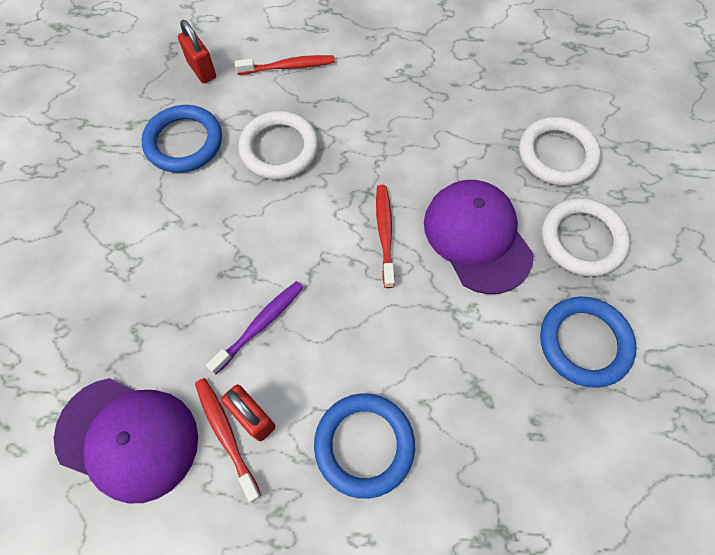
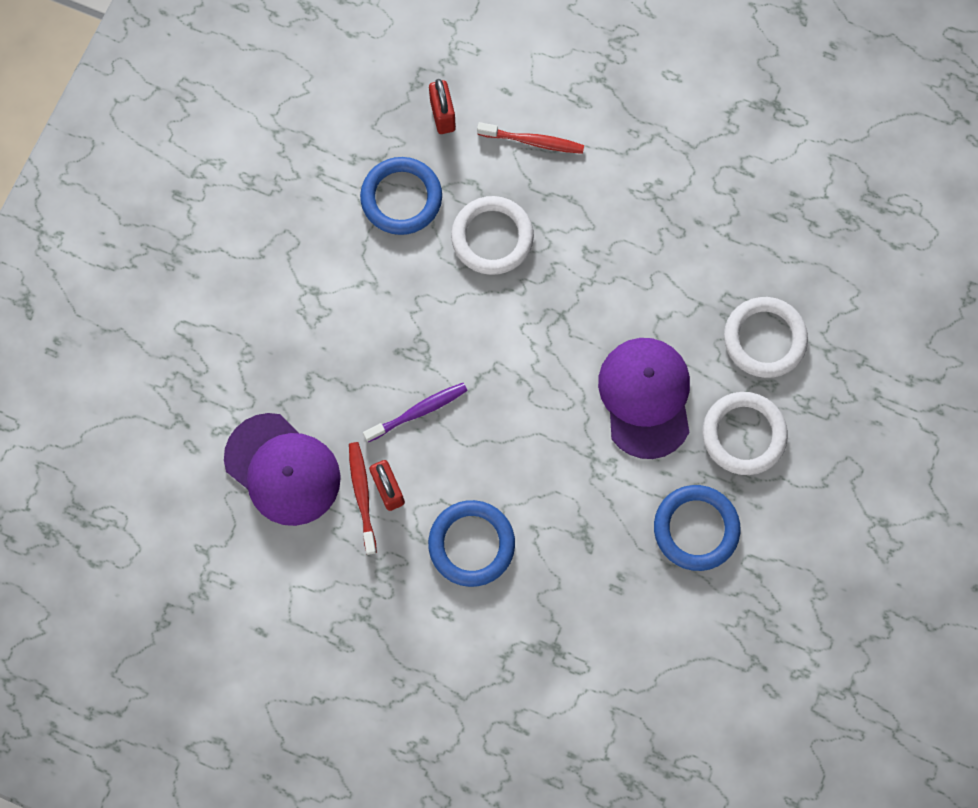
camera: 20 degrees right, 10 degrees up
red toothbrush [376,185,395,288] -> none

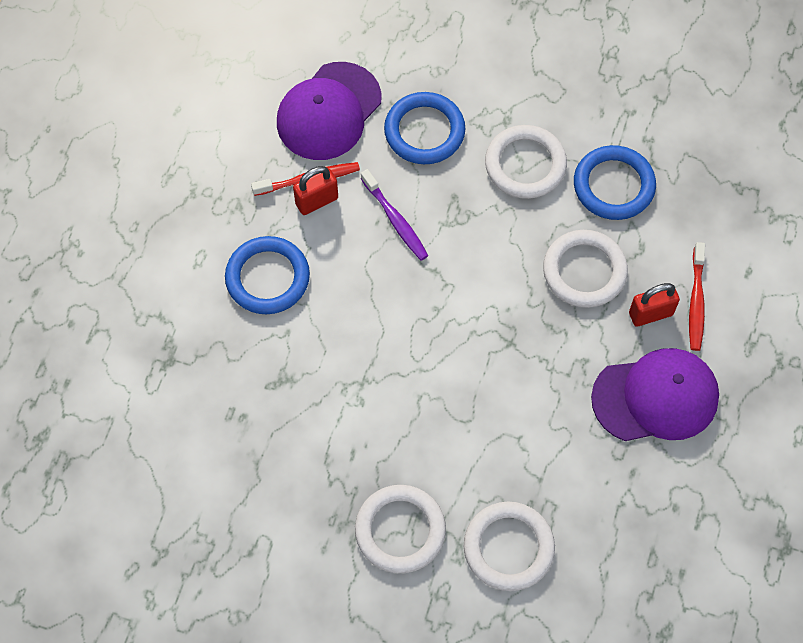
camera: 85 degrees right, 10 degrees down
red padlock [429,79,456,134] -> red padlock moved to [629,283,680,327]
purple cap [598,338,690,459] -> purple cap moved to [591,348,719,441]
blue ring [654,485,741,571] -> blue ring moved to [384,92,465,164]
none -> white ring [485,125,567,199]

